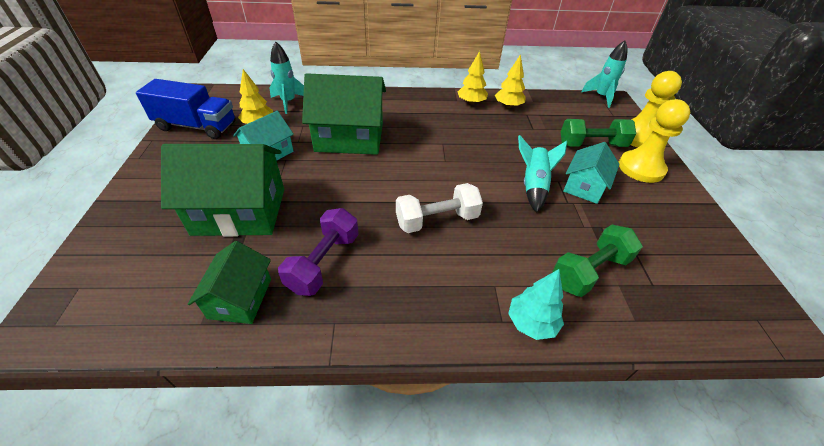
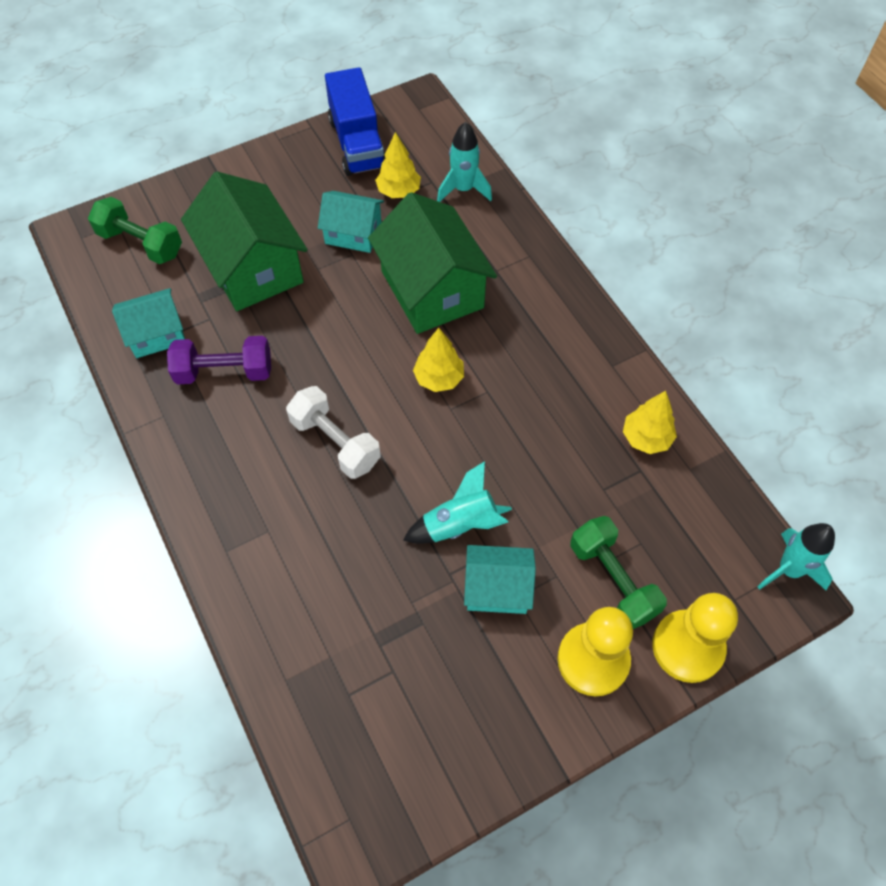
camera: 65 degrees right, 15 degrees up
green house [188,241,271,324] -> turquoise house [112,288,185,358]
yellow tree [458,51,488,105] -> yellow tree moved to [413,328,464,392]
turquoise tree [508,269,564,340] -> none
green dumbbell [552,225,643,297] -> green dumbbell moved to [88,197,182,264]

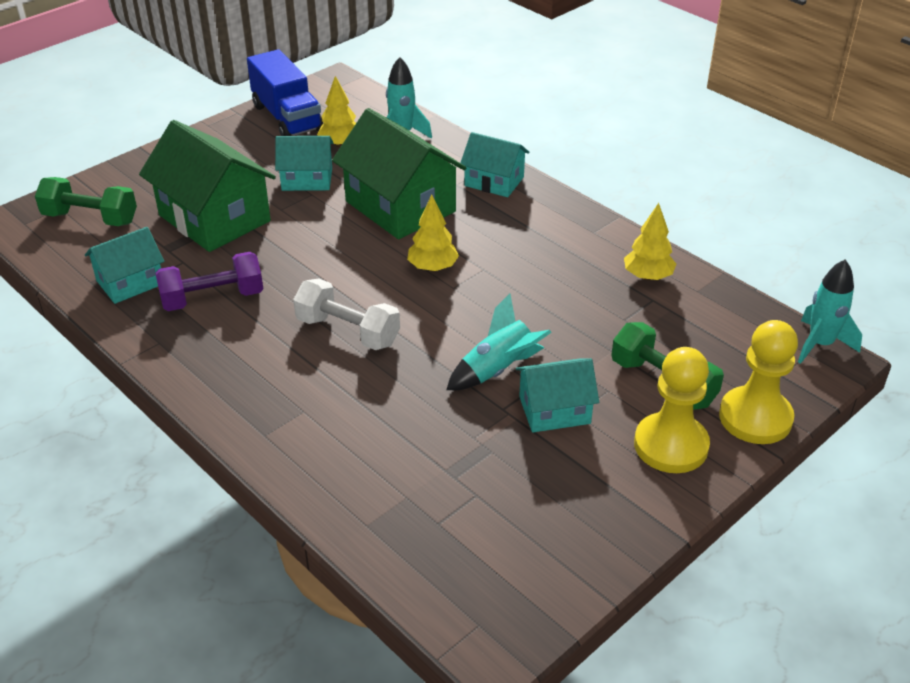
camera: 15 degrees left, 20 degrees down
none -> turquoise house [460,132,529,197]

